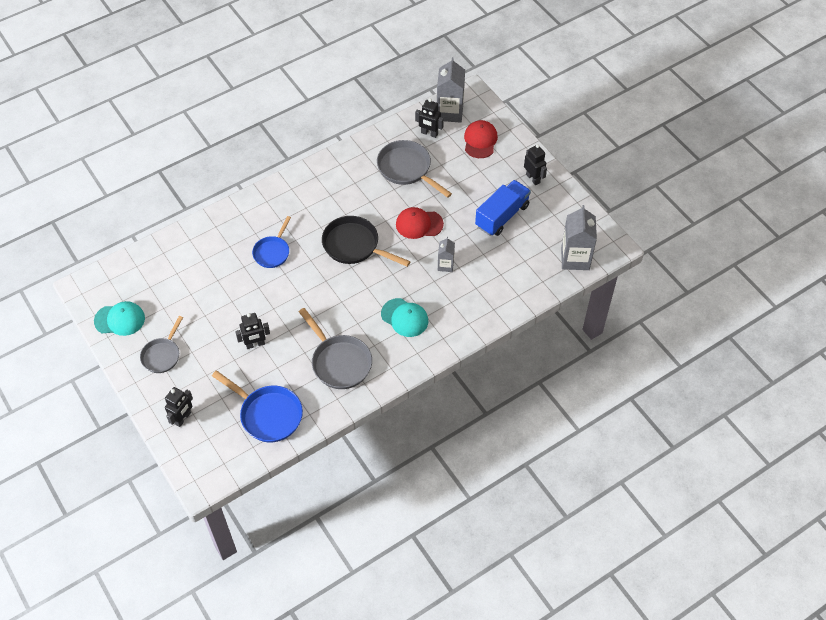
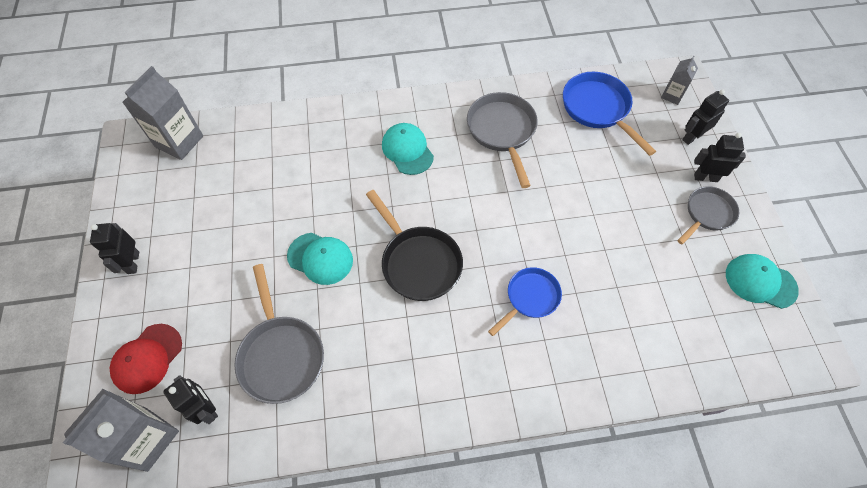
camera: 155 degrees left, 5 degrees up
black robot [235,313,270,349] -> black robot moved to [694,133,746,182]
red cap [396,207,444,239] -> turquoise cap [287,233,353,285]
grey carton [438,237,455,272] -> grey carton moved to [661,56,698,105]
blue truck [475,180,531,236] -> none

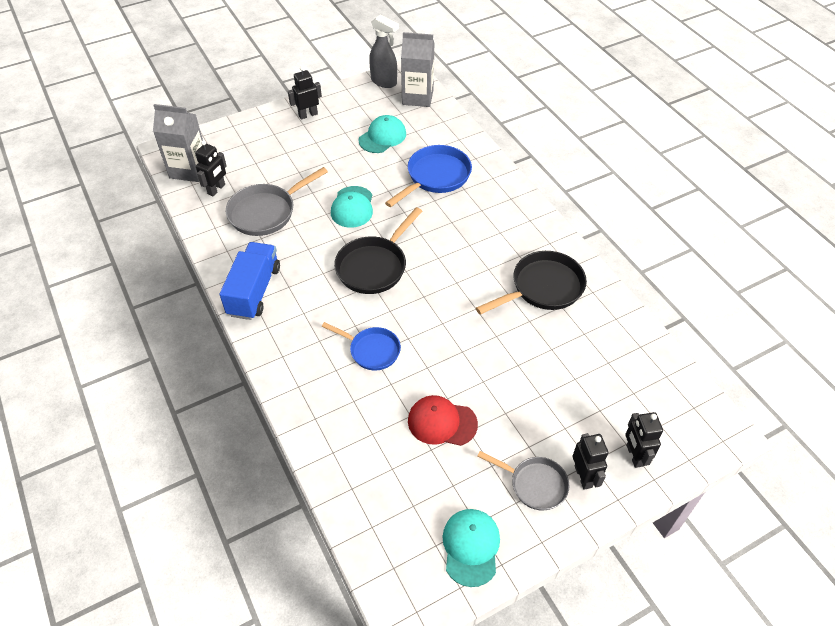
camera: 70 degrees right, 10 degrees down
red cap [110,324,182,394] -> red cap moved to [408,395,478,446]
turquoise cap [382,123,434,175] -> turquoise cap moved to [358,115,406,153]
grey pan [467,92,538,188] -> black pan [476,251,587,315]
blue pan [563,72,656,156] -> blue pan moved to [385,145,472,207]
grey carton [661,56,698,105] -> none
black robot [682,89,729,145] -> black robot turned 135 degrees counterclockwise [625,412,663,468]
none -> blue truck [220,242,280,320]
none -> grey spray bottle [369,14,399,88]

